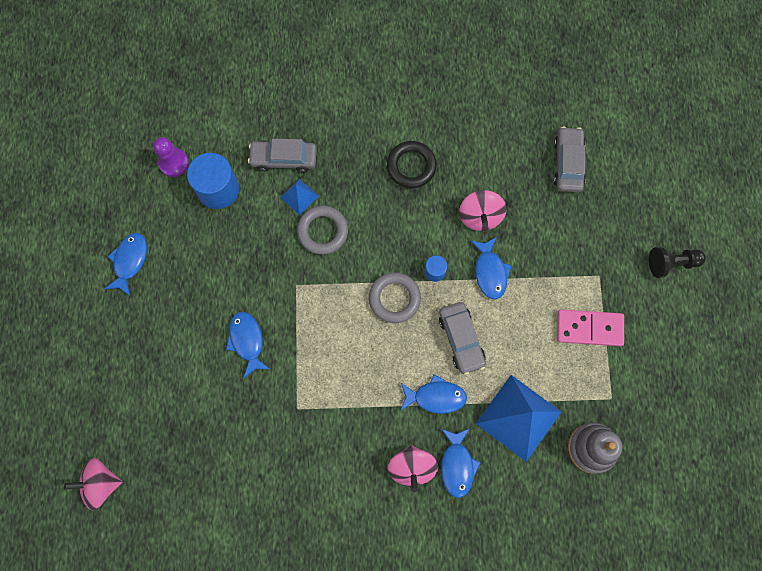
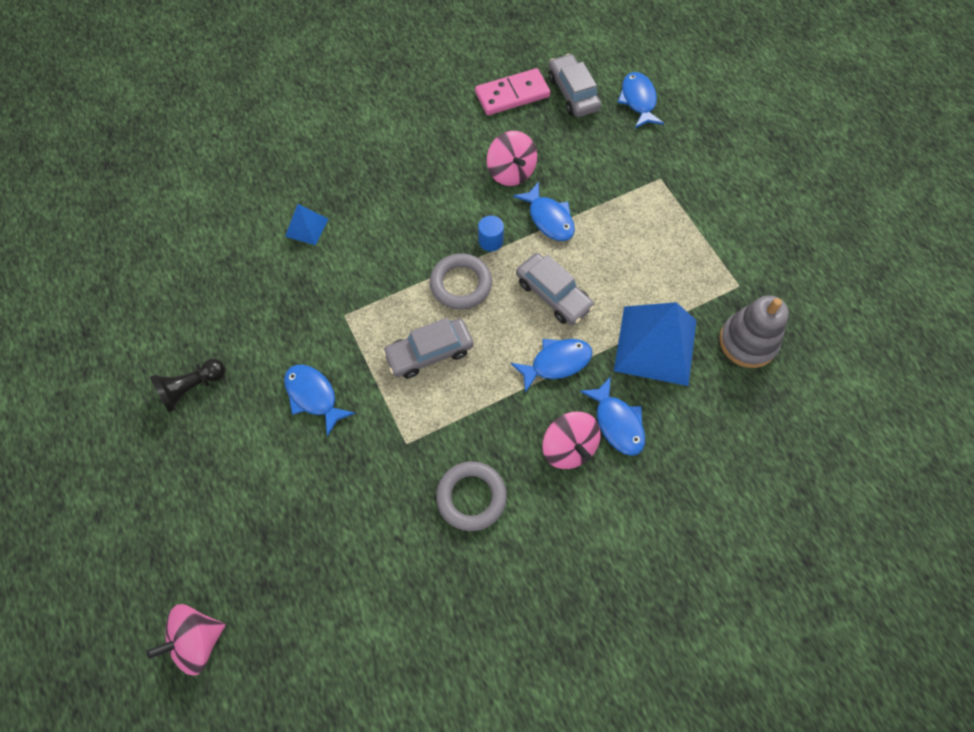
camera: 25 degrees left, 10 degrees down
blue fish [105,233,147,296] -> blue fish moved to [617,72,664,128]
purple pawn [154,137,189,177] -> none
blue cylinder [187,153,239,209] -> none
grey car [248,138,316,173] -> grey car moved to [382,318,474,379]
grey ring [297,206,348,255] -> grey ring moved to [436,461,507,531]
black ring [387,141,437,188] -> none
pink domino [557,309,624,346] -> pink domino moved to [475,68,550,115]
black pawn [649,247,706,278] -> black pawn moved to [150,359,225,413]

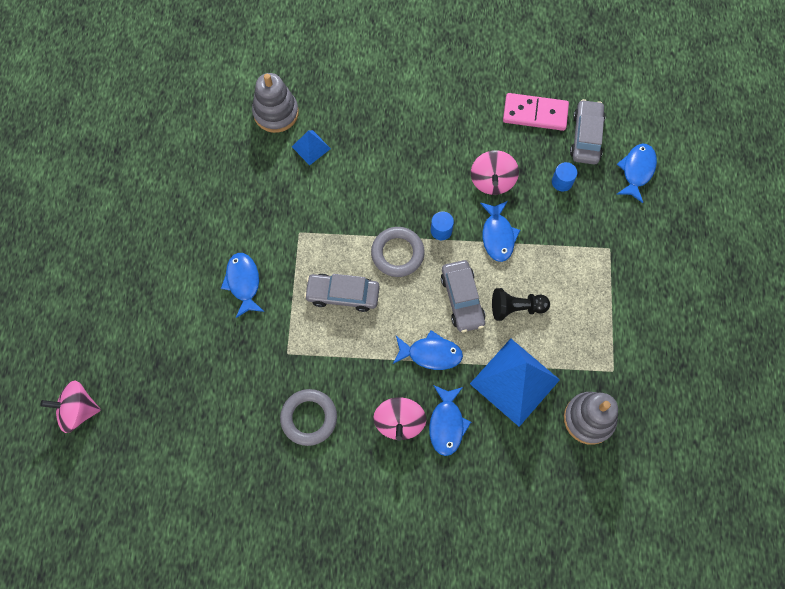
camera: 30 degrees right, 5 degrees up
black pawn [150,359,225,413] -> black pawn moved to [492,288,550,321]
none -> grey stacking toy [252,73,299,133]
none -> blue cylinder [552,162,577,192]

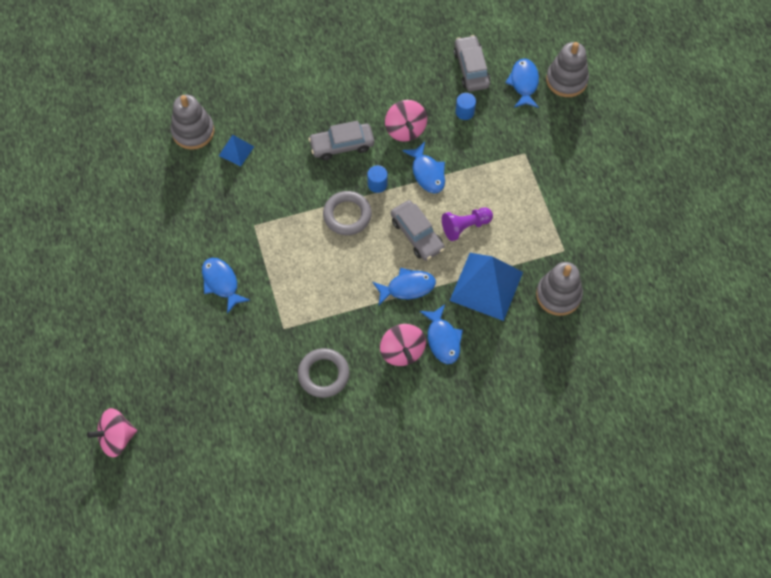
camera: 20 degrees left, 5 degrees down
grey car [304,274,380,312] -> grey car moved to [308,121,374,160]
black pawn [492,288,550,321] -> purple pawn [442,207,493,241]
pink domino [503,93,569,131] -> none
none -> grey stacking toy [546,42,589,97]

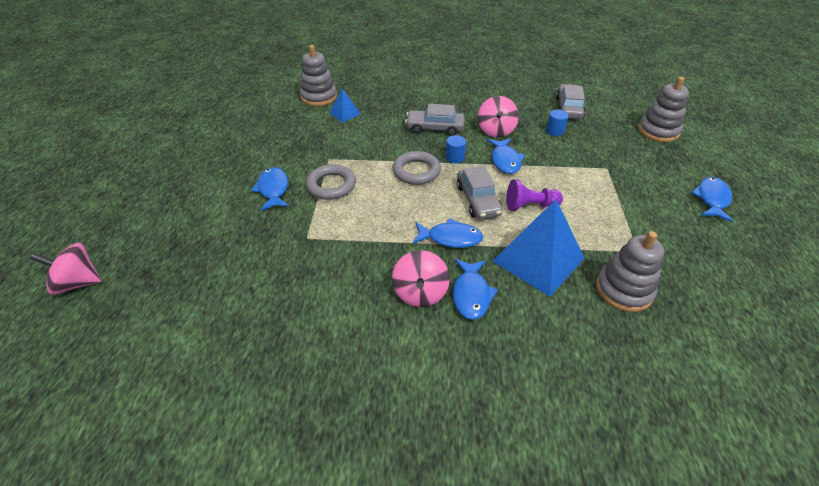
camera: 20 degrees right, 20 degrees down
grey ring [298,348,350,398] -> grey ring moved to [306,164,356,200]
blue fish [505,58,539,108] -> blue fish moved to [691,177,733,222]

